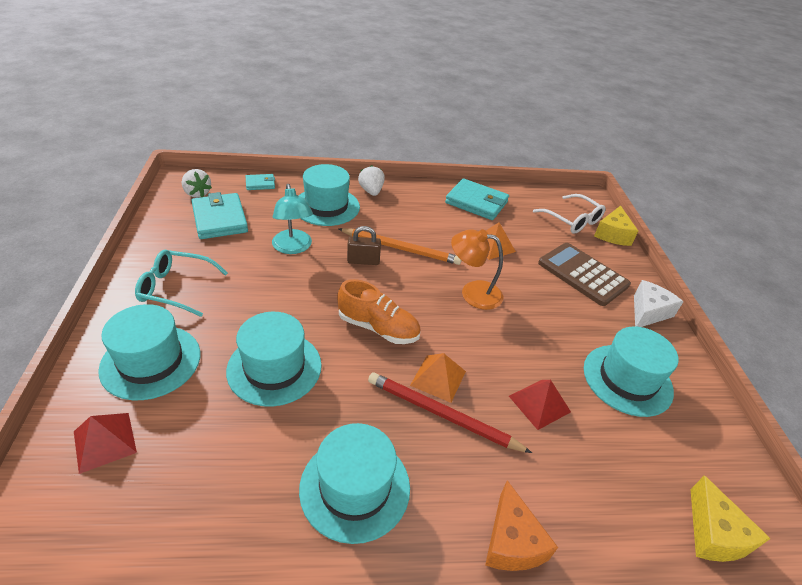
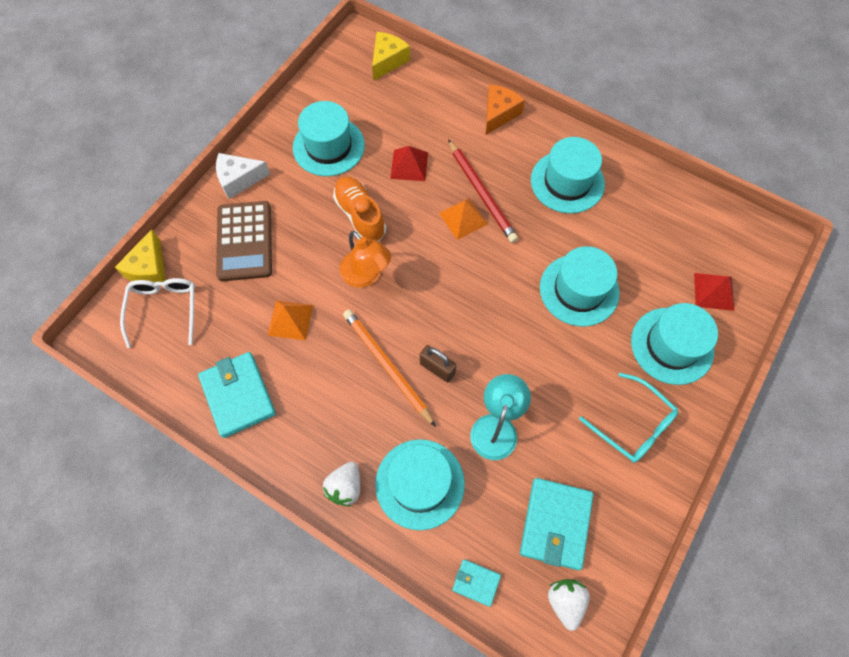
camera: 140 degrees left, 25 degrees up
orange shoe [337,279,421,344] -> orange shoe moved to [333,177,386,242]
yellow cheese [594,206,638,246] -> yellow cheese turned 135 degrees clockwise [115,229,166,282]

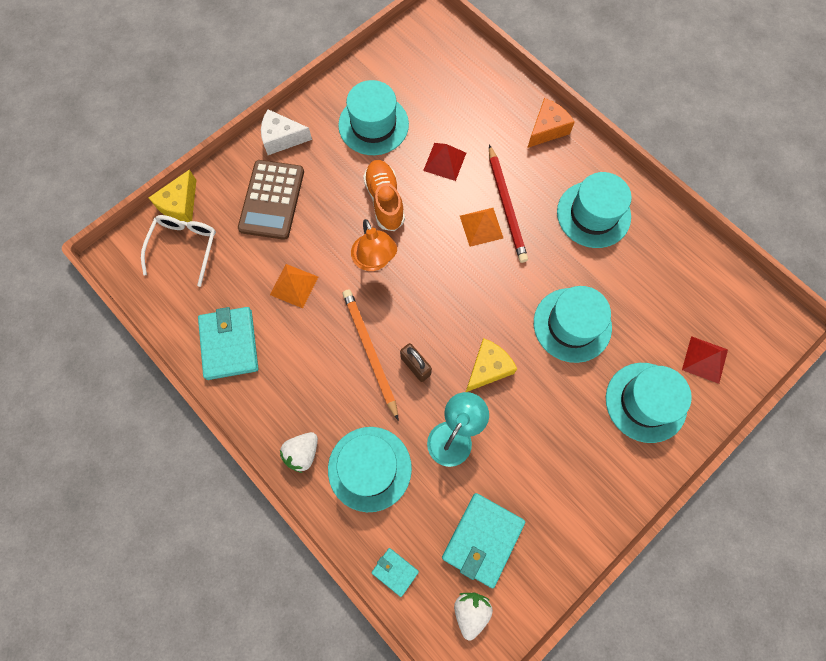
camera: 15 degrees right, 5 degrees up
yellow cheese [372,32,410,81] -> yellow cheese moved to [466,338,517,392]
turquoise glasses [579,373,678,463] -> none

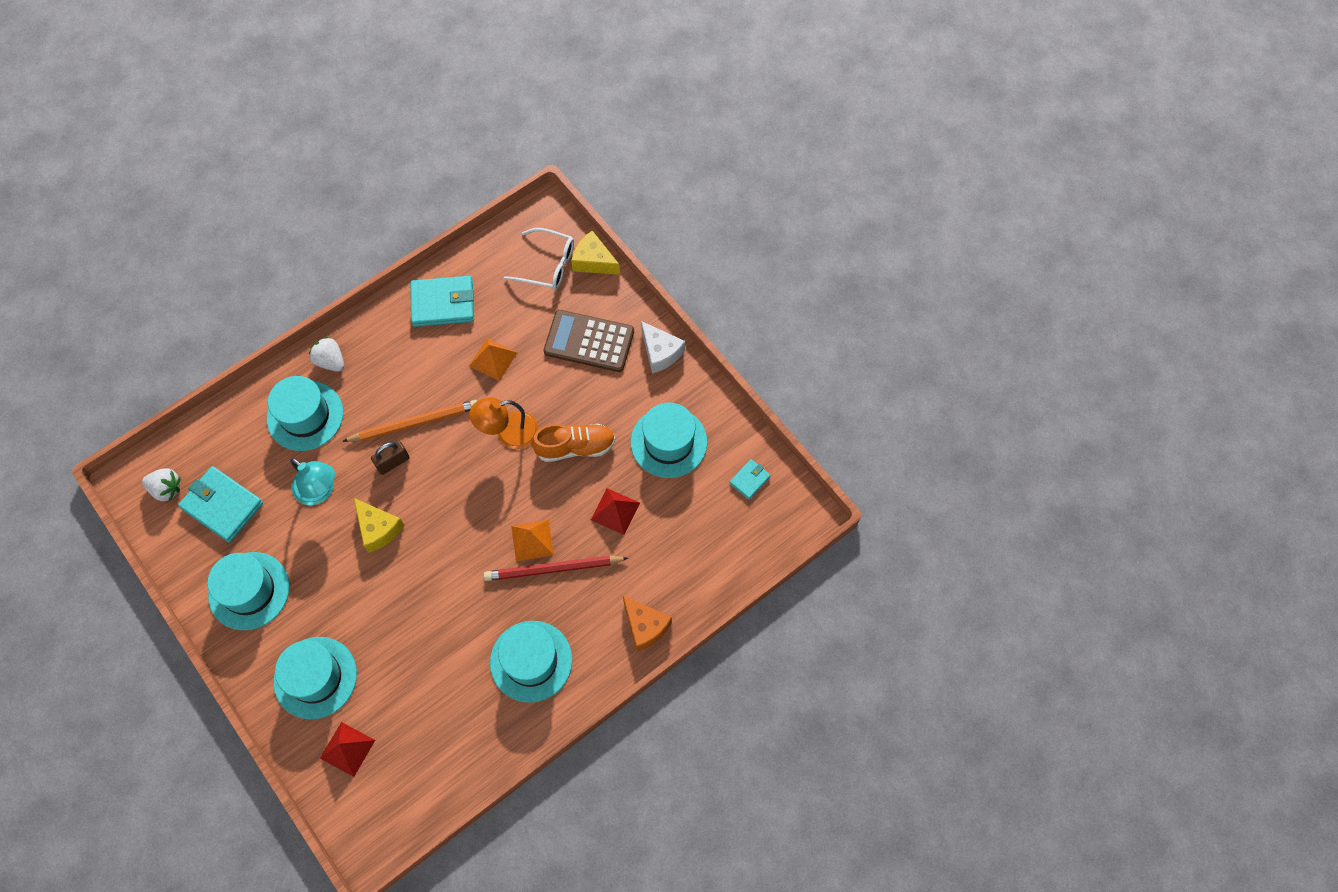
camera: 95 degrees right, 5 degrees down
white cheese [261,109,312,155] -> white cheese turned 135 degrees clockwise [641,321,685,373]
turquoise wallet [371,548,419,597] -> turquoise wallet moved to [729,459,771,499]
turquoise hat [534,286,612,363] -> turquoise hat moved to [207,552,290,630]

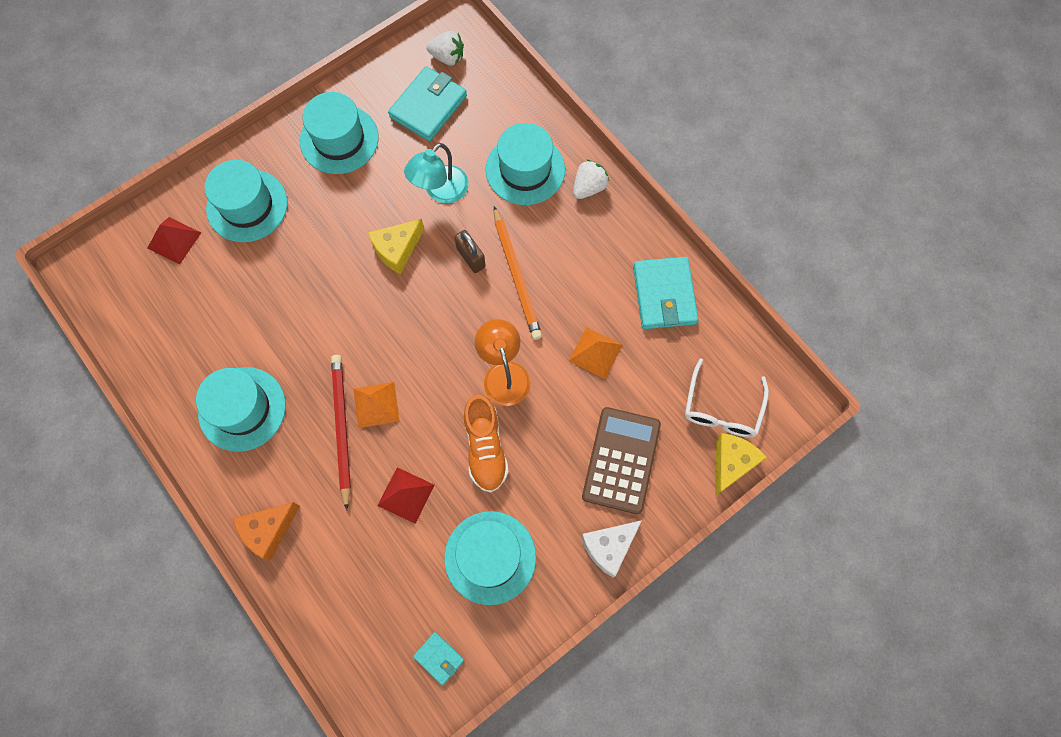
camera: 90 degrees right, 5 degrees up
white strawberry [142,468,181,501] -> white strawberry turned 90 degrees counterclockwise [426,31,464,66]

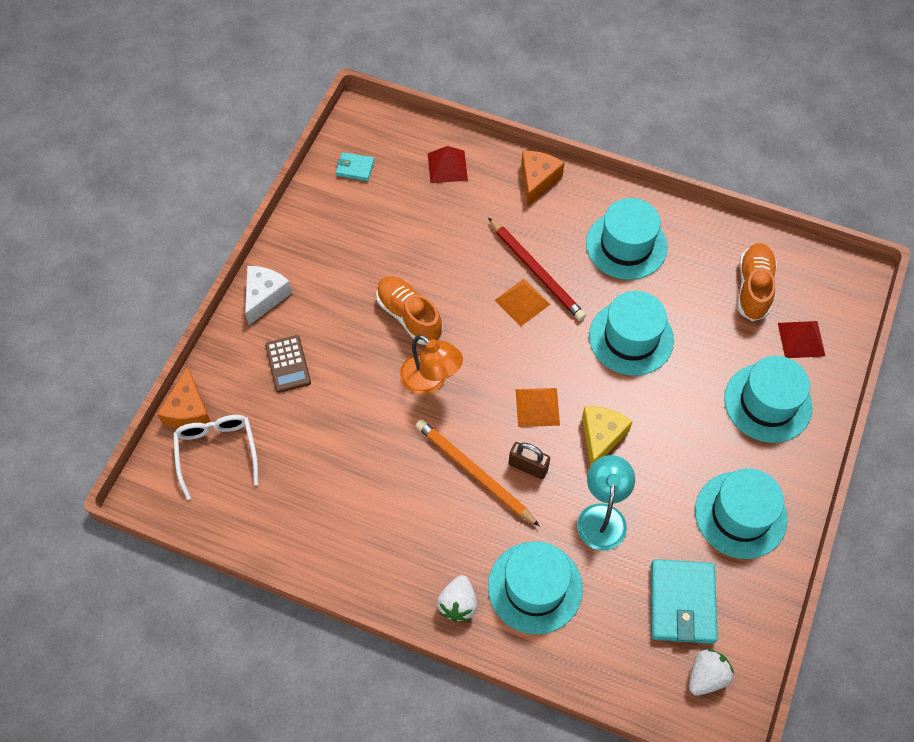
camera: 150 degrees right, 10 degrees down
red pyramid [377,467,435,524] -> red pyramid moved to [428,146,468,183]
white strawberry [426,31,464,66] -> white strawberry turned 150 degrees clockwise [689,649,734,695]
turquoise hat [444,511,536,605] -> turquoise hat moved to [589,291,674,376]
orange pyramid [569,327,623,379] -> orange pyramid moved to [515,388,560,427]
brown calculator [582,407,661,514] -> brown calculator [265,335,311,393], size x0.60
turquoise wallet [633,257,698,329] -> none
yellow cheese [715,433,767,496] -> orange cheese [157,366,211,428]
none -> orange shoe [738,243,777,321]

